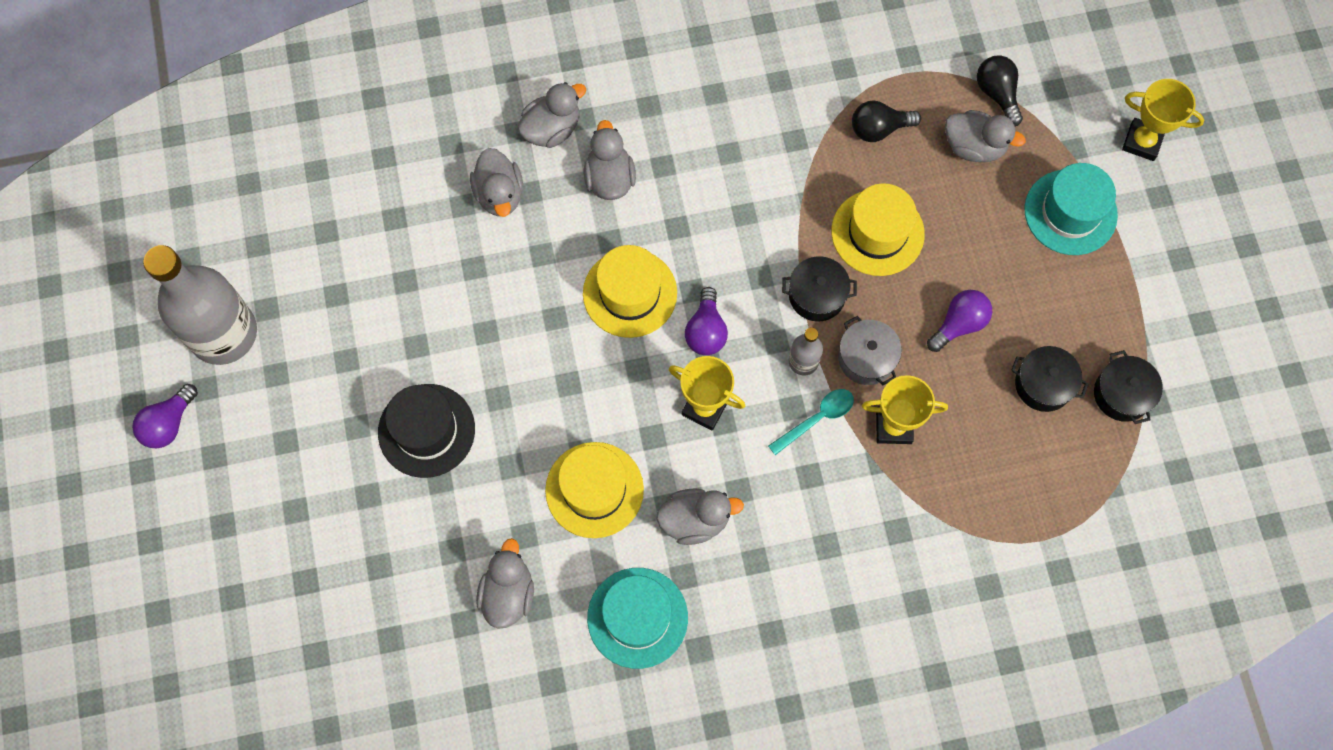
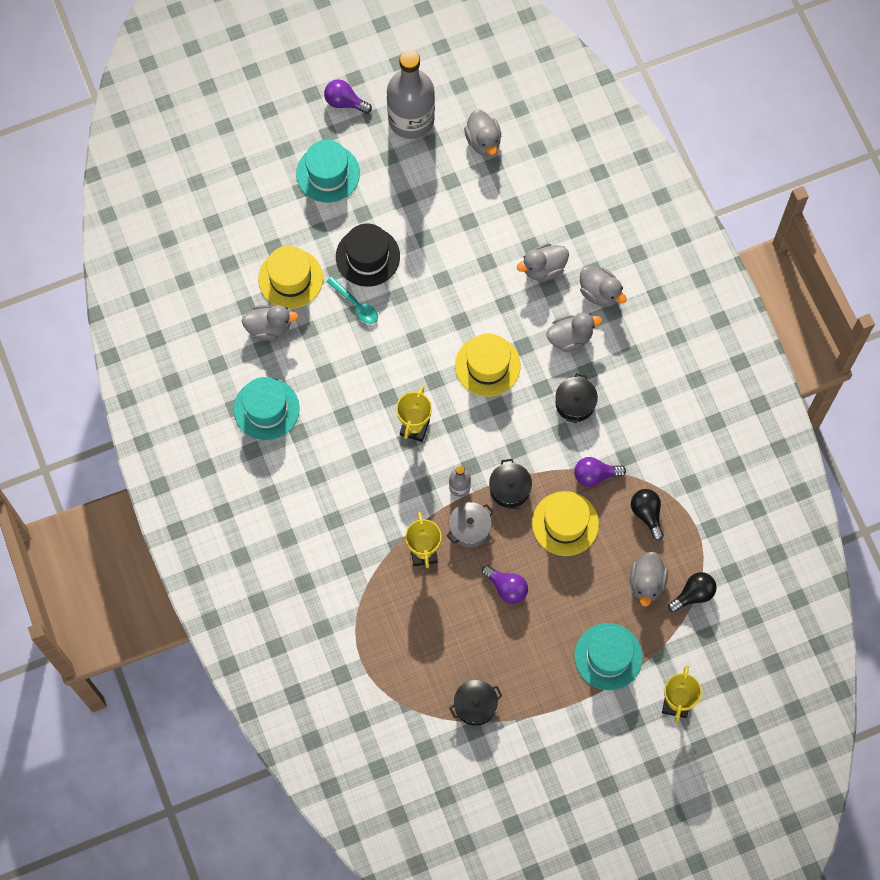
camera: 80 degrees right, 0 degrees up
yellow hat [545,442,644,538] -> yellow hat moved to [258,246,323,309]
grey duck [656,489,744,545] -> grey duck moved to [464,110,501,156]
purple light bulb [685,287,728,355] -> purple light bulb moved to [574,457,626,487]
turquoise spoon [768,389,854,455] -> turquoise spoon moved to [326,277,378,324]
black pot [1011,346,1088,412] -> black pot moved to [555,373,598,423]
none -> turquoise hat [296,140,360,203]

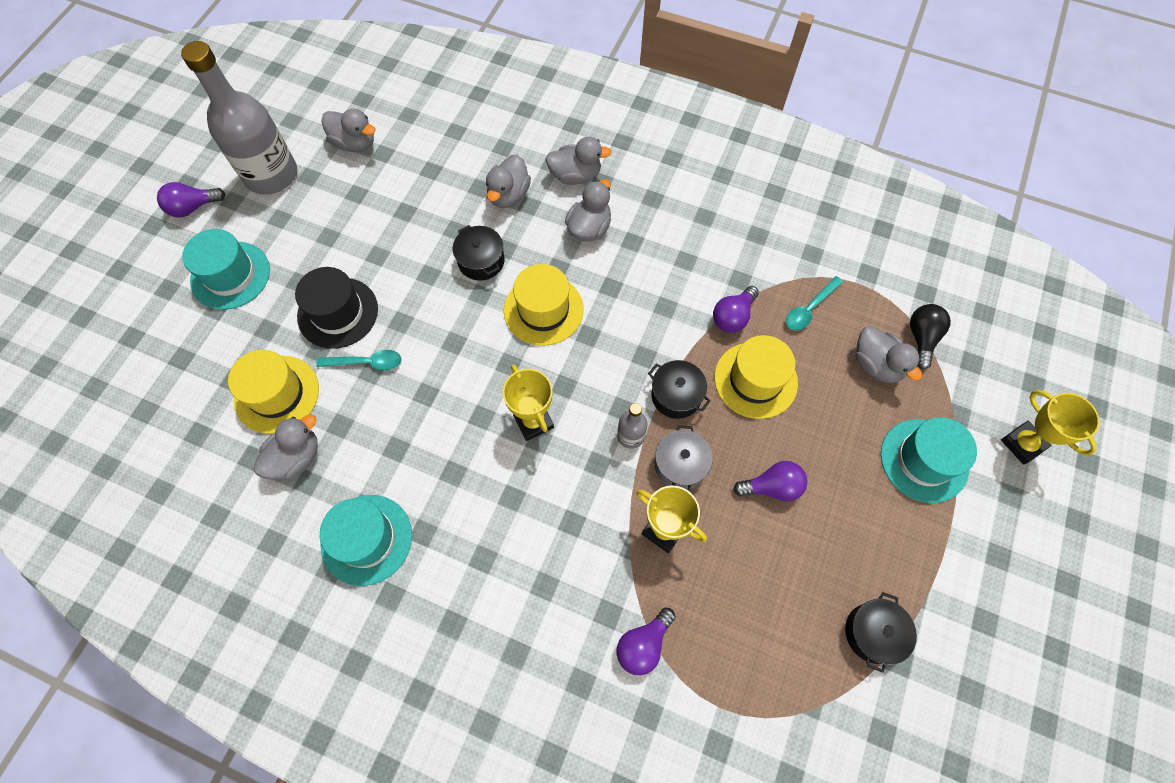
camera: 45 degrees left, 5 degrees down
black pot [555,373,598,423] -> black pot moved to [453,225,505,281]
black light bulb [631,489,664,541] -> turquoise spoon [786,276,843,331]
none -> purple light bulb [616,607,676,675]

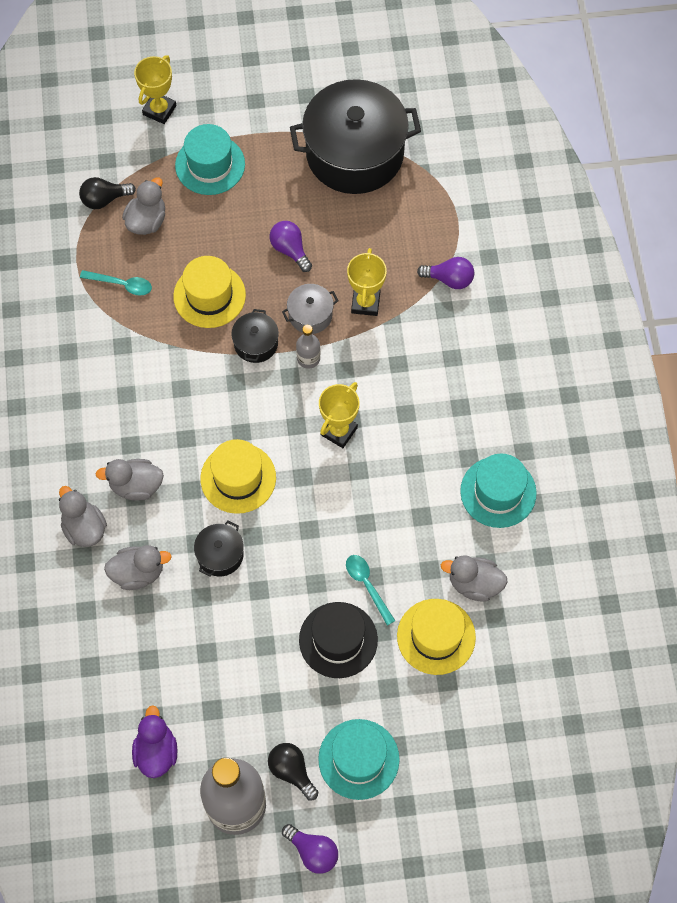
camera: 120 degrees left, 0 degrees up
grey duck [321,109,376,152] -> purple duck [132,705,178,778]
purple light bulb [713,286,759,333] -> none
black pot [845,592,917,673] -> black pot [290,79,421,194], size x2.33
none -> black light bulb [268,743,318,800]

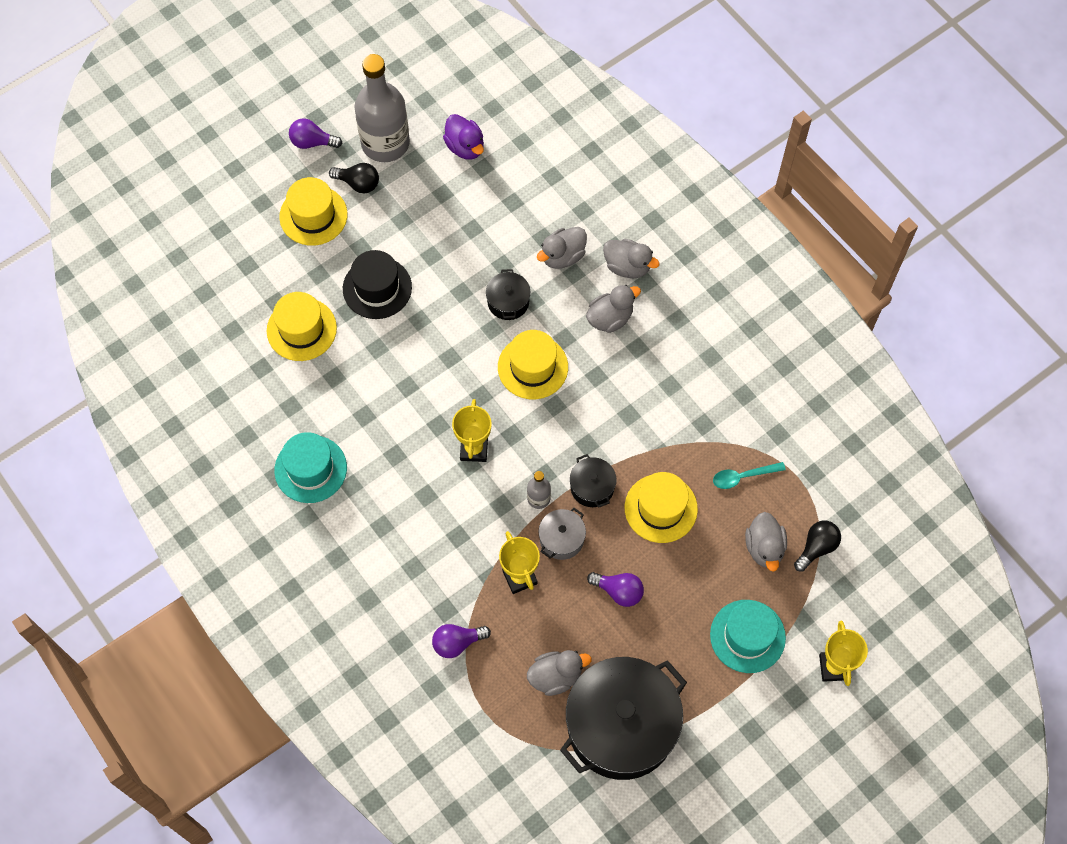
camera: 150 degrees right, 0 degrees up
turquoise hat [318,719,400,800] -> yellow hat [279,177,348,246]
turquoise spoon [346,555,395,625] -> none
grey duck [441,555,508,602] -> grey duck moved to [527,650,592,696]

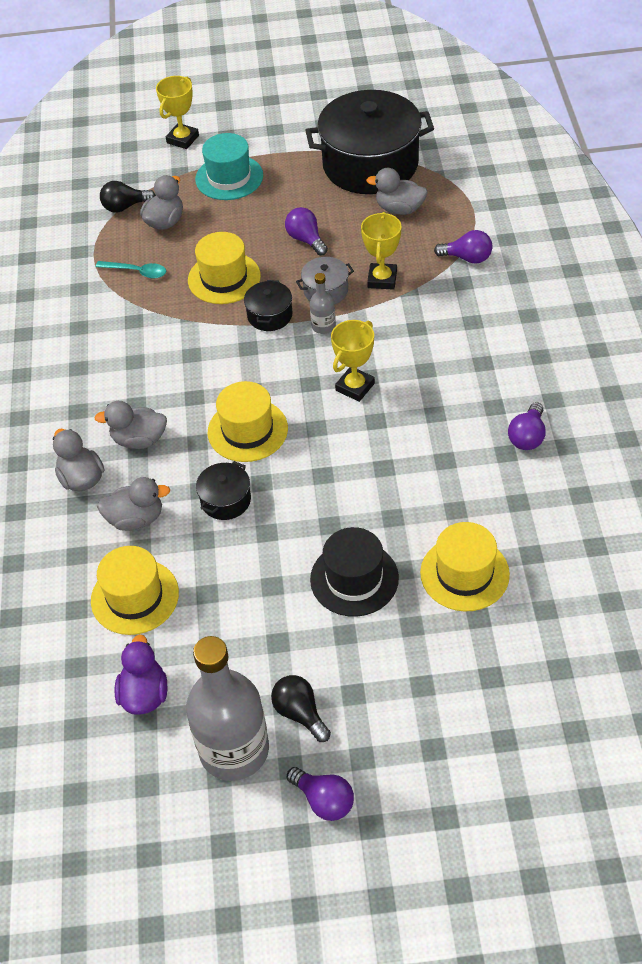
camera: 145 degrees left, 15 degrees down
turquoise hat [274,432,347,503] -> purple light bulb [508,402,546,450]
yellow hat [279,177,348,246] -> yellow hat moved to [91,546,179,635]

